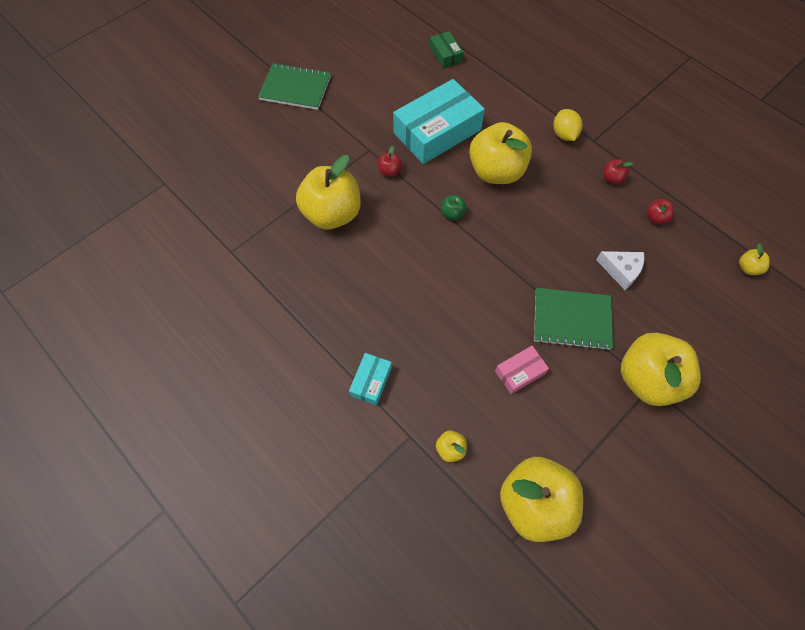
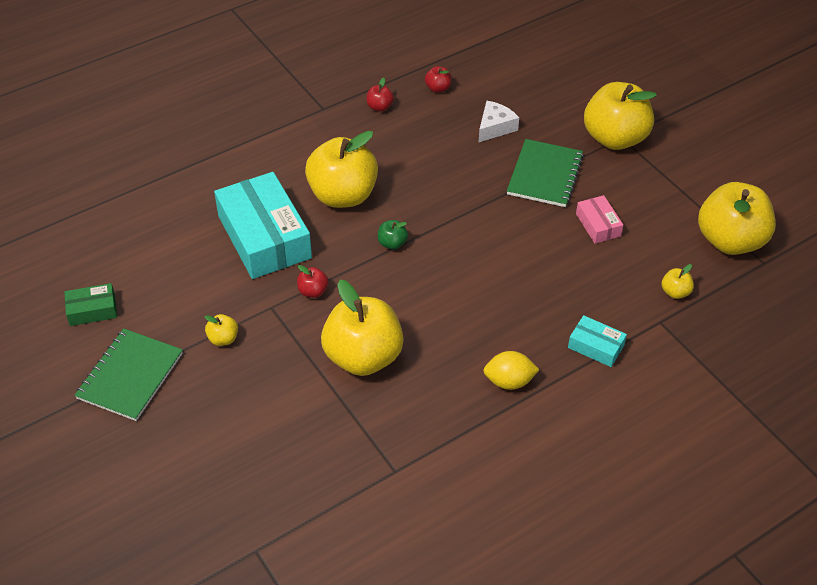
camera: 80 degrees left, 15 degrees down
green box [430,31,463,68] -> green box moved to [64,283,117,326]
yellow lemon [554,109,582,141] -> yellow lemon moved to [483,351,539,390]
yellow apple [739,243,770,275] -> yellow apple moved to [204,314,238,346]

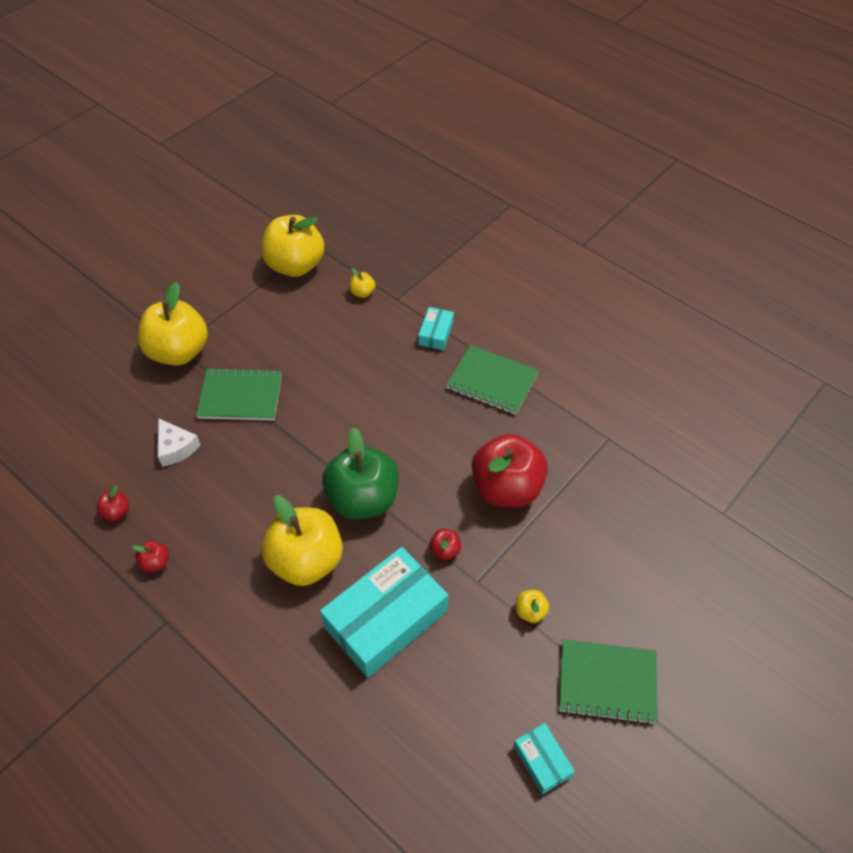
camera: 105 degrees left, 5 degrees up
green box [64,283,117,326] -> turquoise box [513,723,575,795]
yellow apple [321,280,404,376] -> red apple [472,434,548,507]
green apple [378,220,408,250] -> green apple [322,427,399,519], size x2.44
white cheese [478,101,519,143] -> white cheese turned 150 degrees counterclockwise [158,418,201,467]
yellow lemon [483,351,539,390] -> green notebook [446,345,539,415]
pink box [576,195,623,244] -> none

